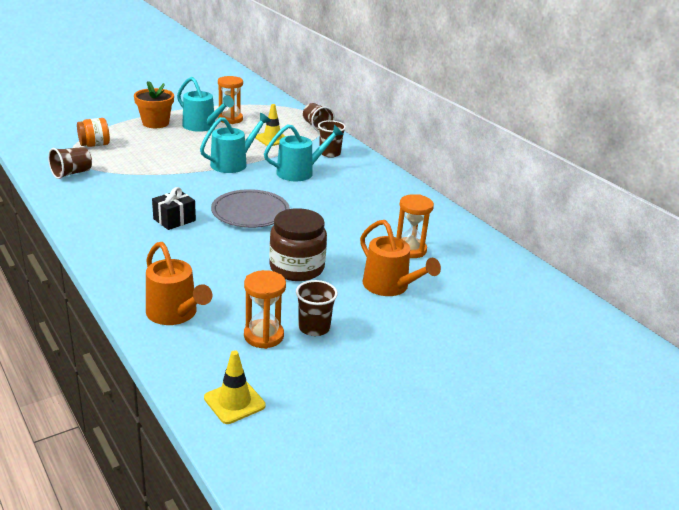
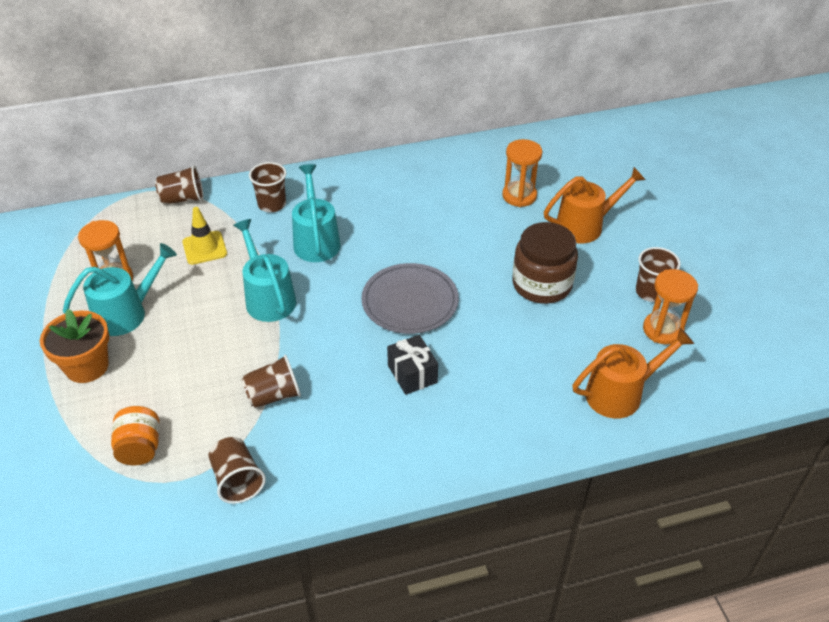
camera: 70 degrees left, 15 degrees up
yellow traffic cone [204,350,266,424] -> none
none -> brown cup [242,355,301,408]

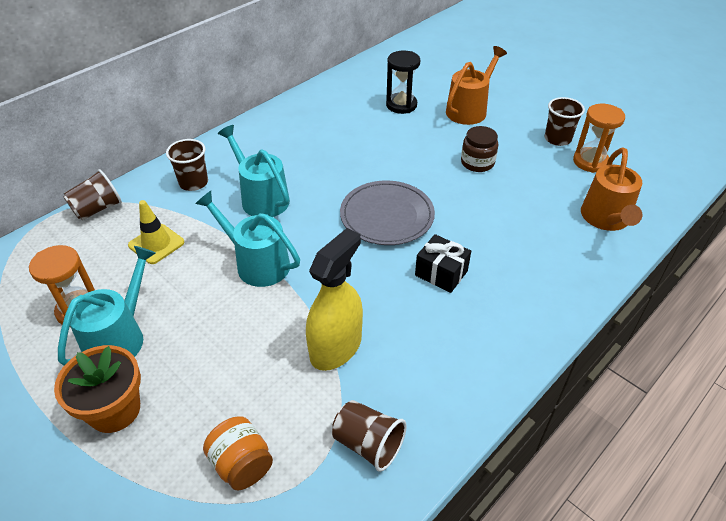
camera: 30 degrees left, 0 degrees up
brown cup [242,355,301,408] -> yellow spray bottle [306,228,363,371]
orange hourglass [502,139,543,207] -> black hourglass [386,51,420,114]
brown jar [512,222,578,304] -> brown jar [461,126,498,172], size x0.62
orange watering can [573,328,694,419] -> orange watering can turned 150 degrees clockwise [581,148,642,231]

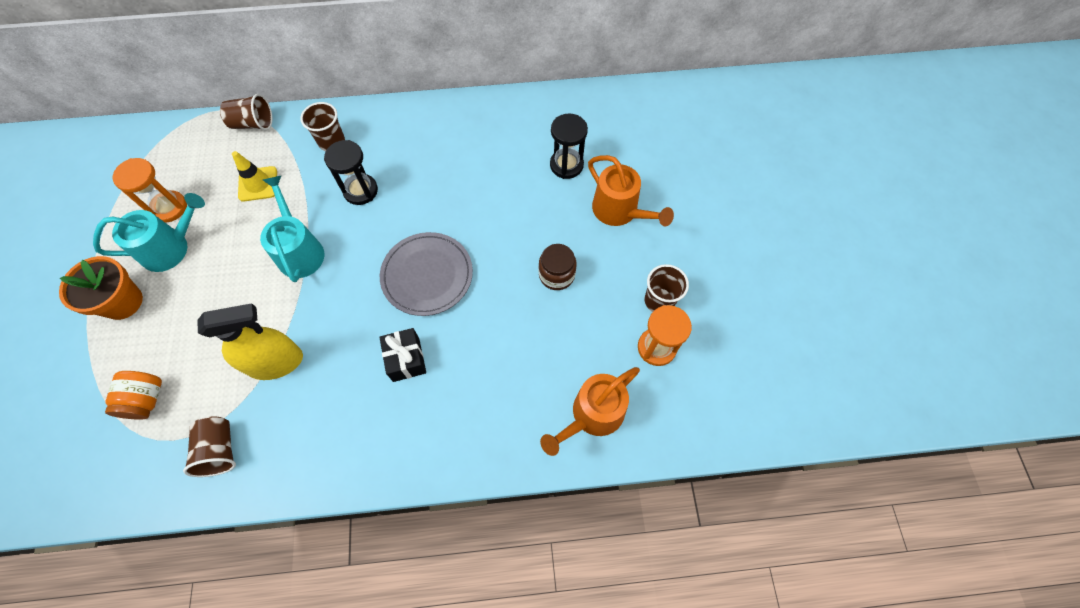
camera: 40 degrees right, 20 degrees up
turquoise watering can [218,125,290,217] -> black hourglass [324,140,378,205]
orange watering can [446,46,507,125] -> orange watering can turned 60 degrees clockwise [588,155,674,226]

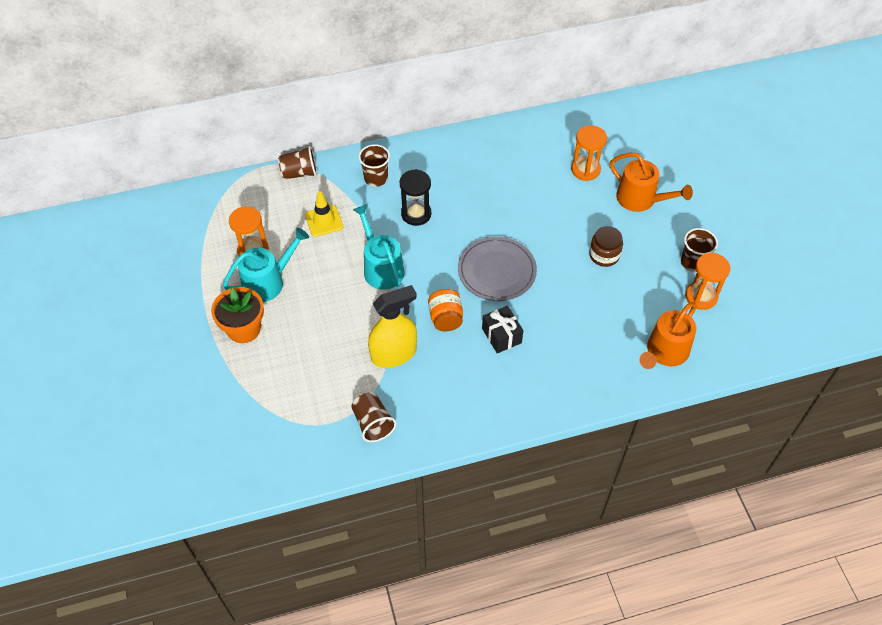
camera: 10 degrees left, 10 degrees down
orange jar [105,371,162,420] -> orange jar moved to [428,289,463,331]
black hourglass [550,113,588,179] -> orange hourglass [571,125,607,181]

